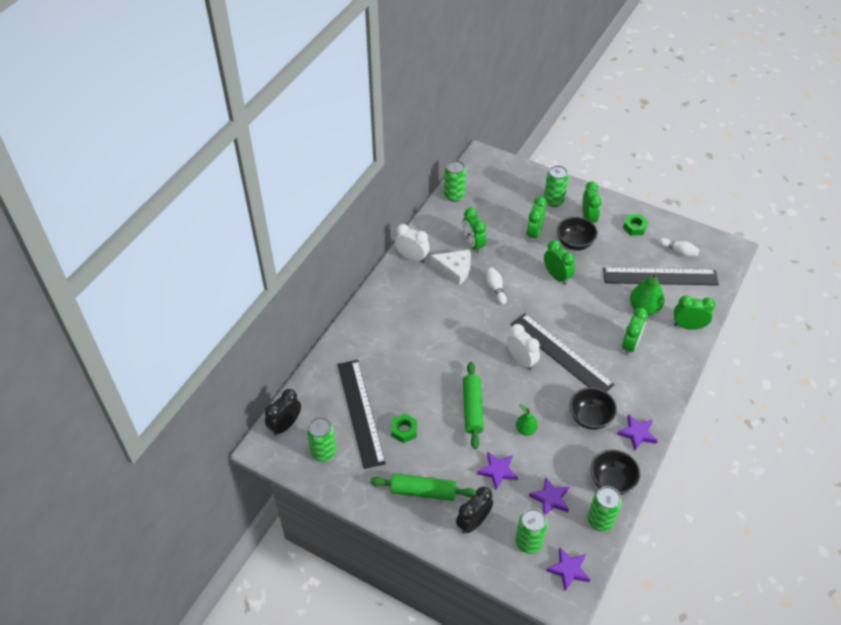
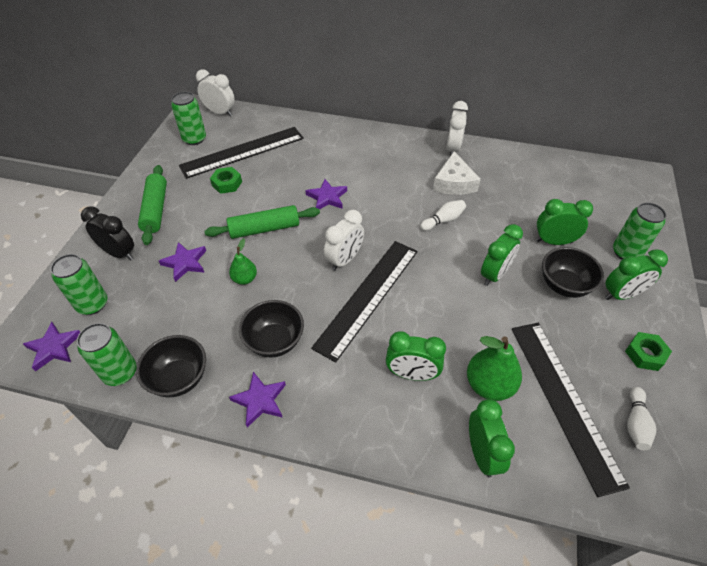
camera: 75 degrees right, 0 degrees up
black clock [265,389,301,436] -> white clock [196,69,235,116]
green can [444,160,466,202] -> none
green clock [462,208,486,253] -> none
purple star [529,477,570,515] -> purple star moved to [305,179,347,210]

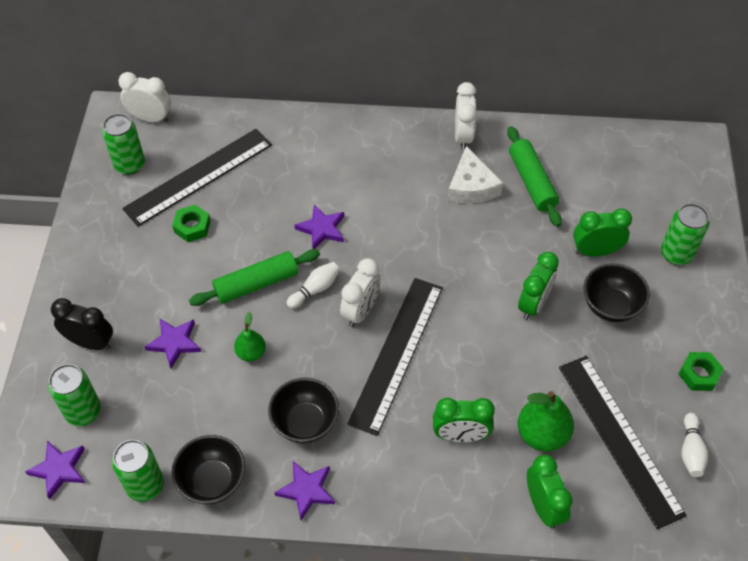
camera: 10 degrees left, 5 degrees up
green rolling pin [138,165,167,245] -> green rolling pin moved to [507,126,562,227]
white bowling pin [420,200,466,231] -> white bowling pin moved to [287,262,340,309]
green clock [605,249,668,300] -> none

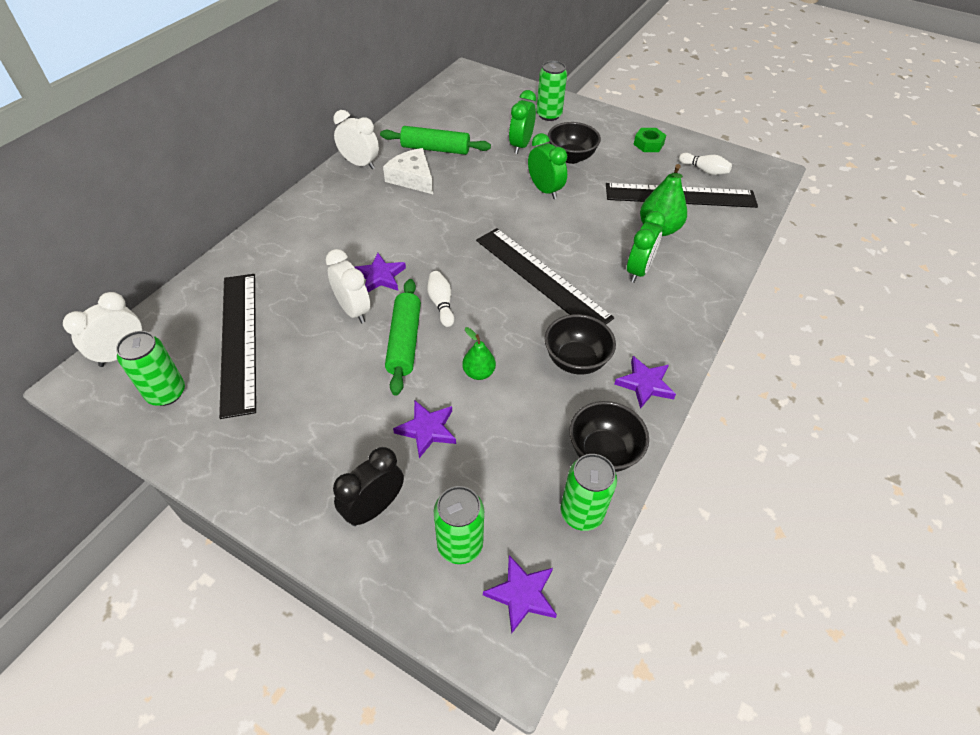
camera: 65 degrees left, 5 degrees down
green nut [172,205,211,242] -> none
white clock [340,258,381,327] -> white clock moved to [326,249,371,323]
white cheese [448,146,503,203] -> white cheese turned 150 degrees counterclockwise [383,148,433,194]
green clock [527,455,573,529] -> none

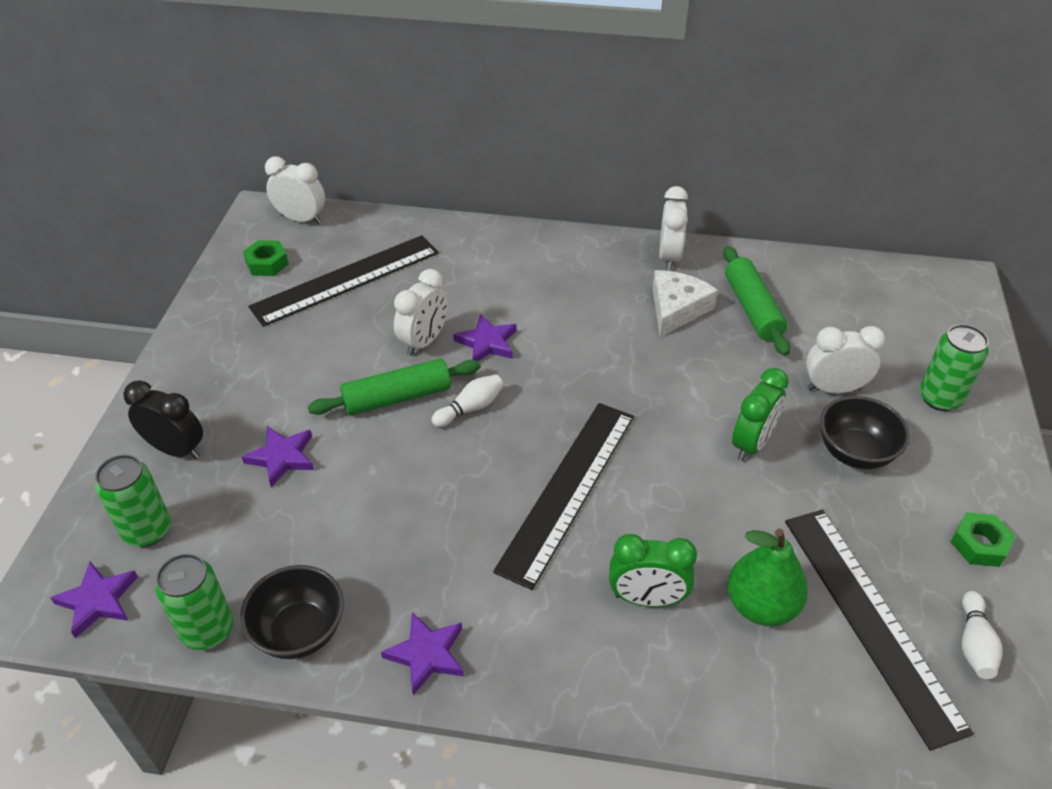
camera: 70 degrees right, 5 degrees down
green can [116,331,185,406] -> green nut [243,240,289,276]
green pear [462,327,496,380] -> none
green clock [509,90,536,154] -> white clock [806,326,886,394]
black bowl [545,314,616,375] -> none

